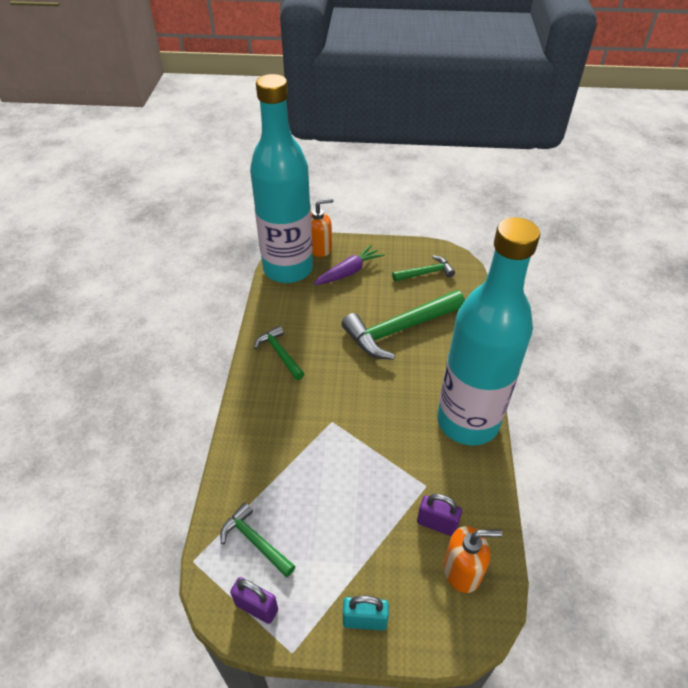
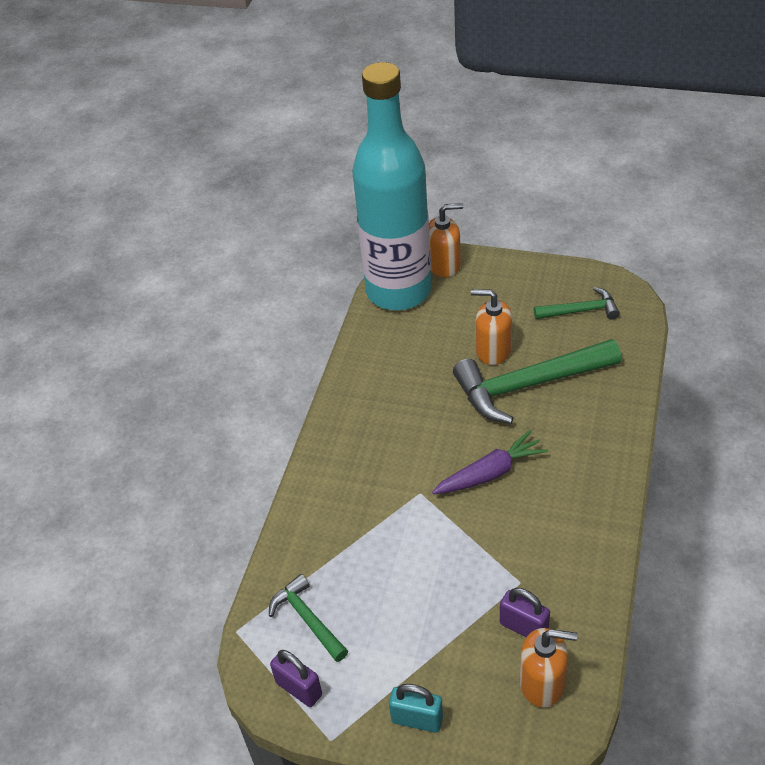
camera: 15 degrees right, 0 degrees up
green hammer [254,325,304,380] -> none
purple carrot [313,245,384,285] -> purple carrot moved to [432,430,548,494]
turquoise bottle [437,217,540,446] -> none
none -> orange soap dispenser [471,289,512,365]

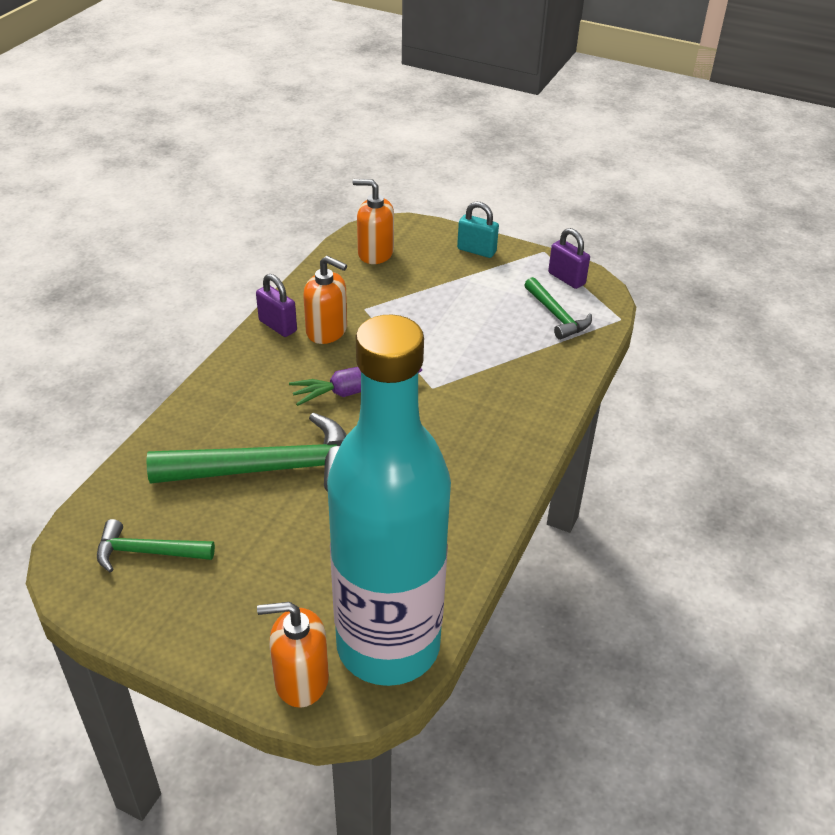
camera: 175 degrees left, 5 degrees down
orange soap dispenser [471,289,512,365] -> orange soap dispenser moved to [303,256,347,344]
purple padlock [500,588,550,637] -> purple padlock moved to [256,274,297,337]

